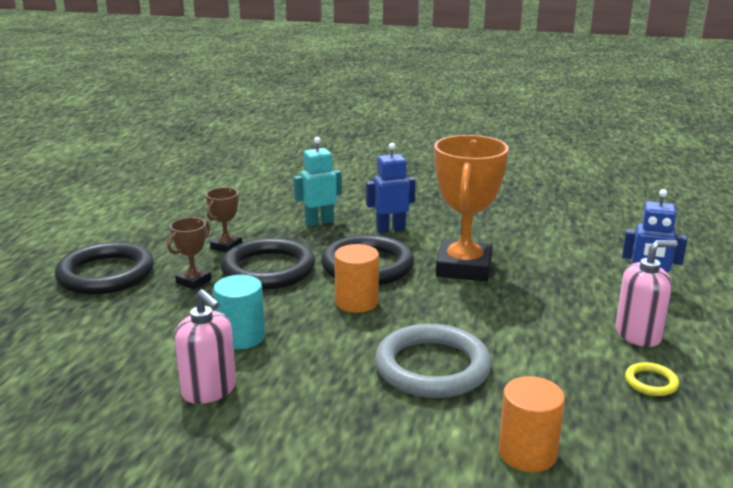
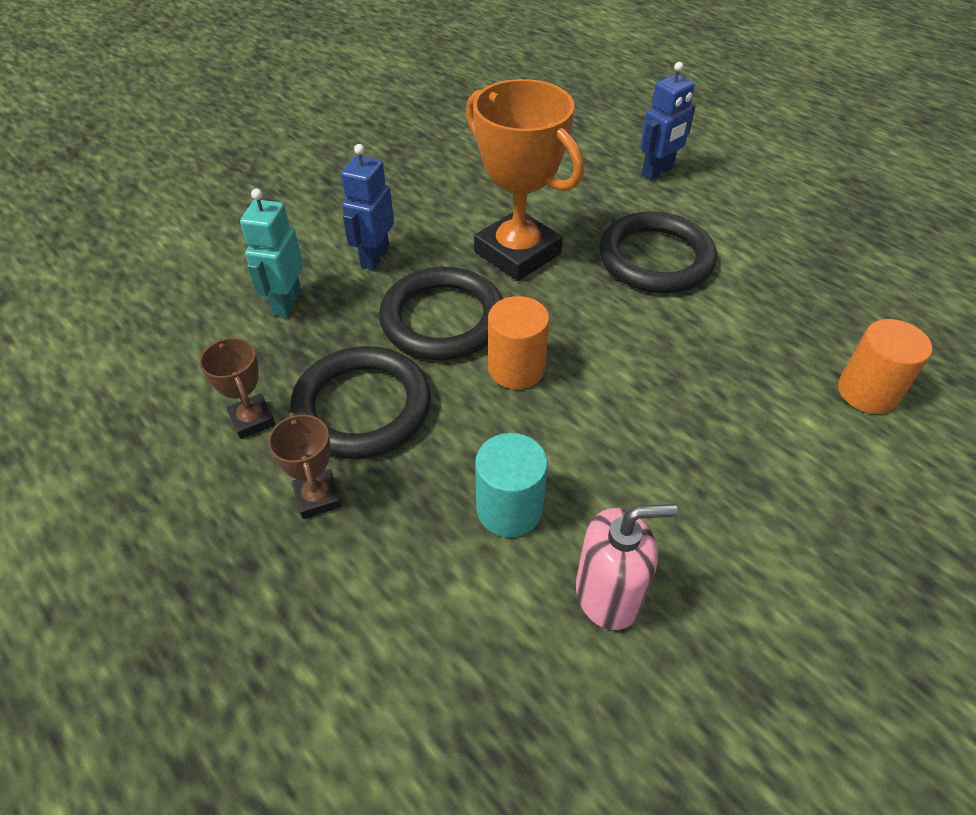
camera: 55 degrees left, 25 degrees up
black ring [55,242,154,295] -> black ring moved to [599,211,717,293]
grey ring [375,324,492,398] -> none
pink soap dispenser [615,240,678,347] -> none
yellow ring [625,362,679,396] -> none

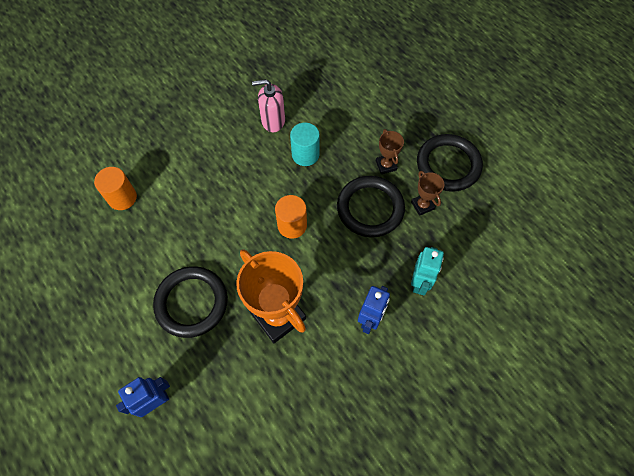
camera: 175 degrees left, 15 degrees up
black ring [379,267,502,360] -> black ring moved to [417,134,483,192]

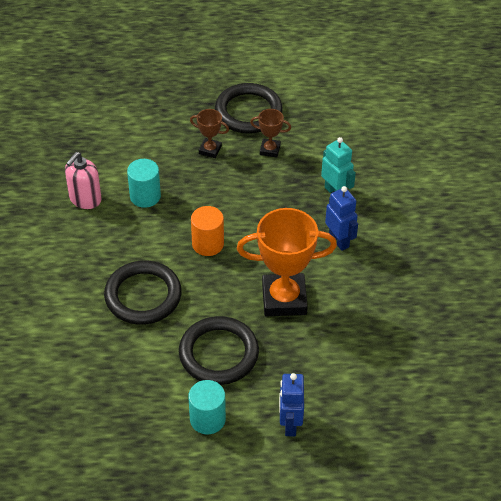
camera: 55 degrees left, 15 degrees down
orange cylinder [94,167,137,210] -> none
black ring [337,176,405,237] -> black ring moved to [104,260,182,325]
none -> turquoise cylinder [188,380,226,434]

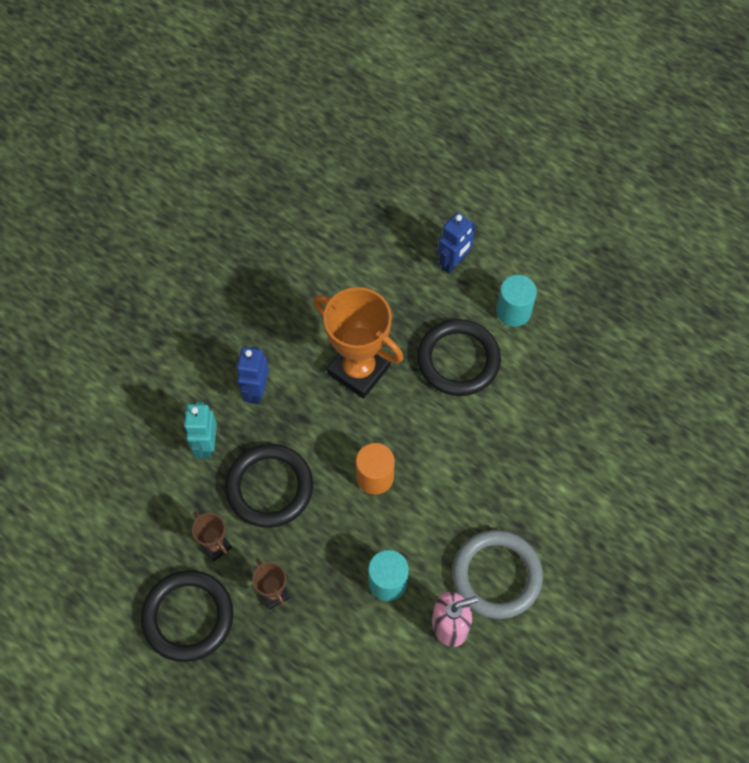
camera: 140 degrees left, 15 degrees up
black ring [104,260,182,325] -> black ring moved to [225,444,313,528]
none -> grey ring [452,530,543,619]

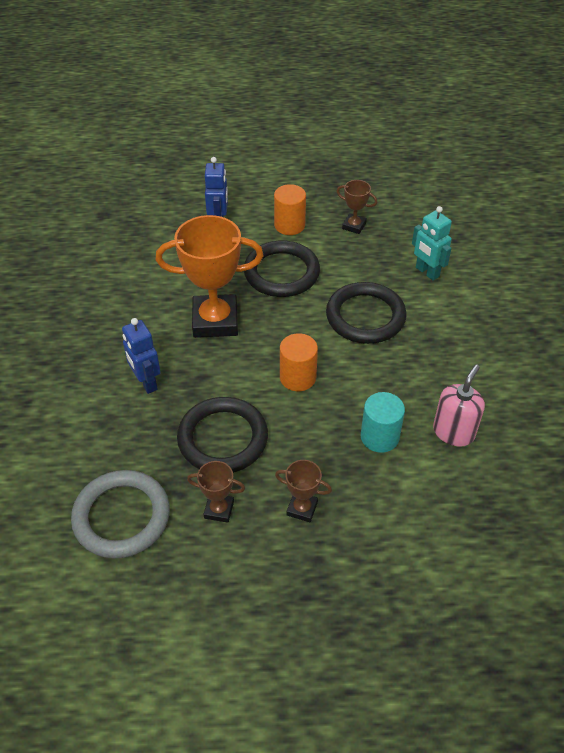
camera: 40 degrees left, 15 degrees down
black ring [141,570,233,662] -> black ring moved to [326,282,407,344]
turquoise robot [184,402,217,459] -> turquoise robot moved to [412,206,452,281]
grey ring [452,530,543,619] -> grey ring moved to [71,470,170,559]
turquoise cylinder [496,275,537,327] -> orange cylinder [274,184,306,235]
none -> brown trophy [337,180,377,234]

